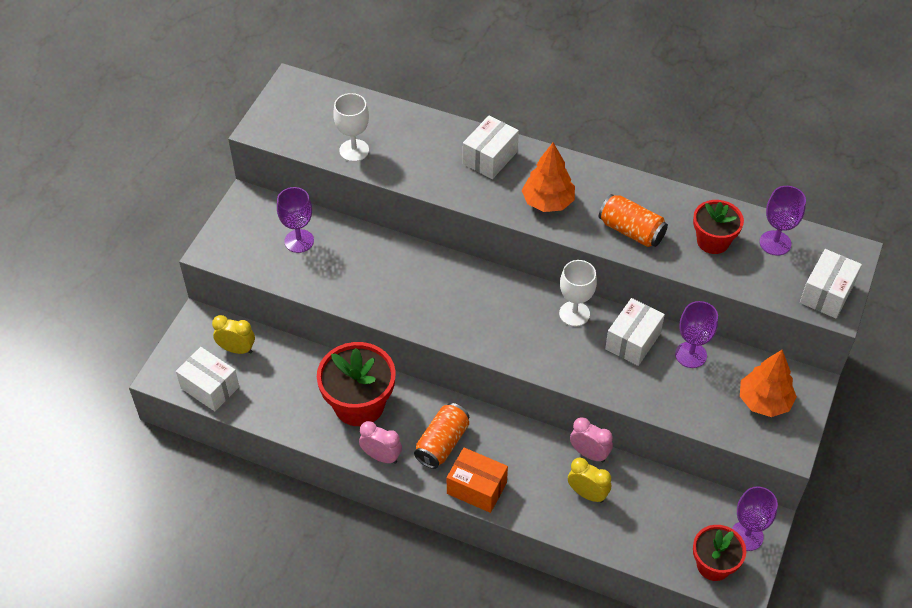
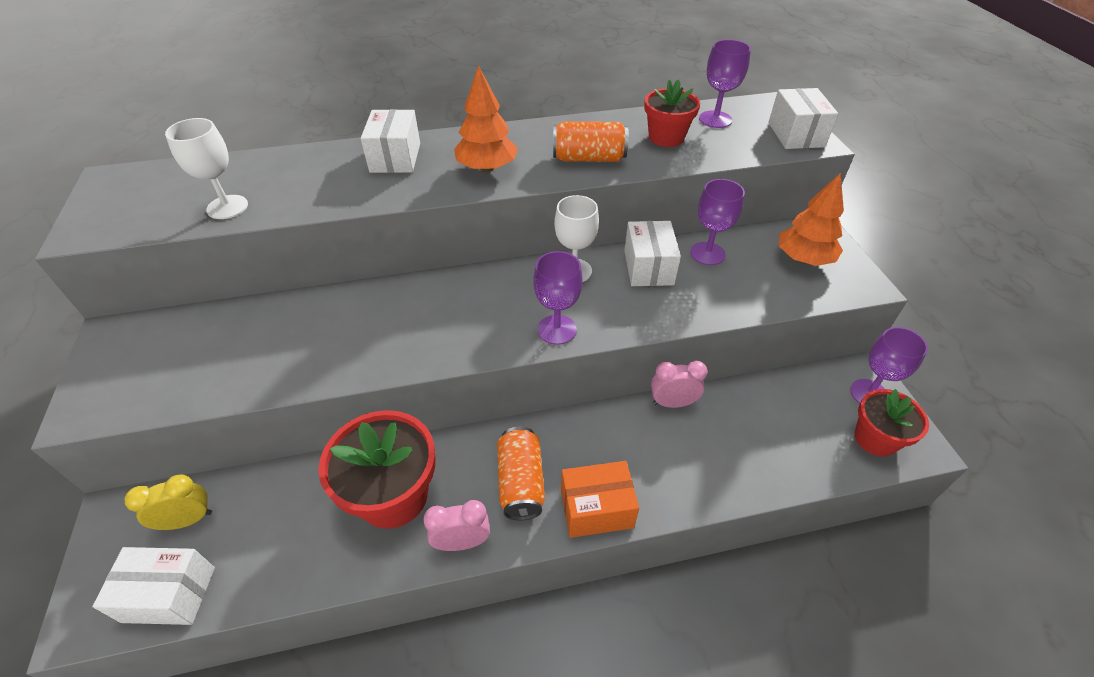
camera: 35 degrees left, 5 degrees down
purple goblet [277,187,314,253] -> purple goblet moved to [533,251,583,345]
yellow clock [568,458,611,503] -> none

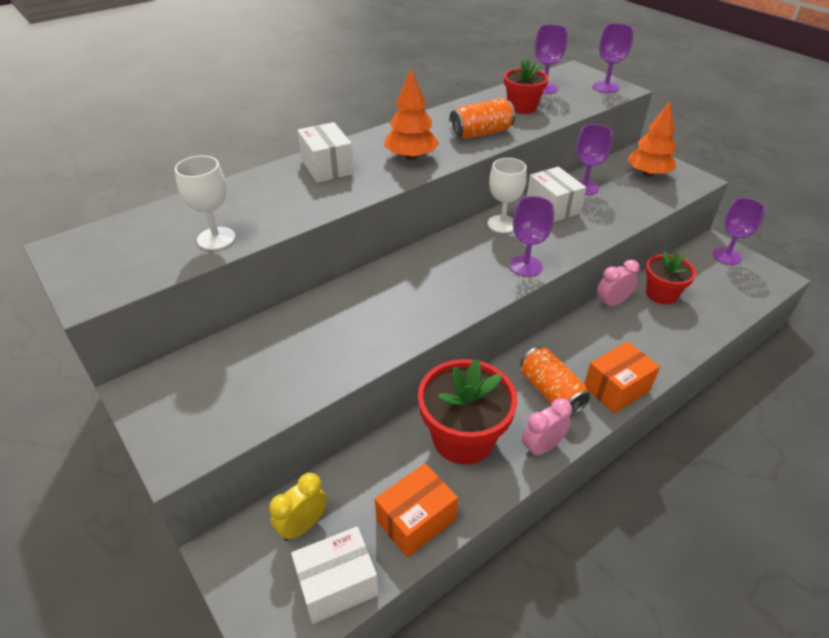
camera: 25 degrees left, 5 degrees down
white box [768,88,838,149] -> purple goblet [593,23,634,93]
red flower pot [855,389,929,457] -> red flower pot moved to [645,251,696,305]
none -> orange box [375,463,458,558]

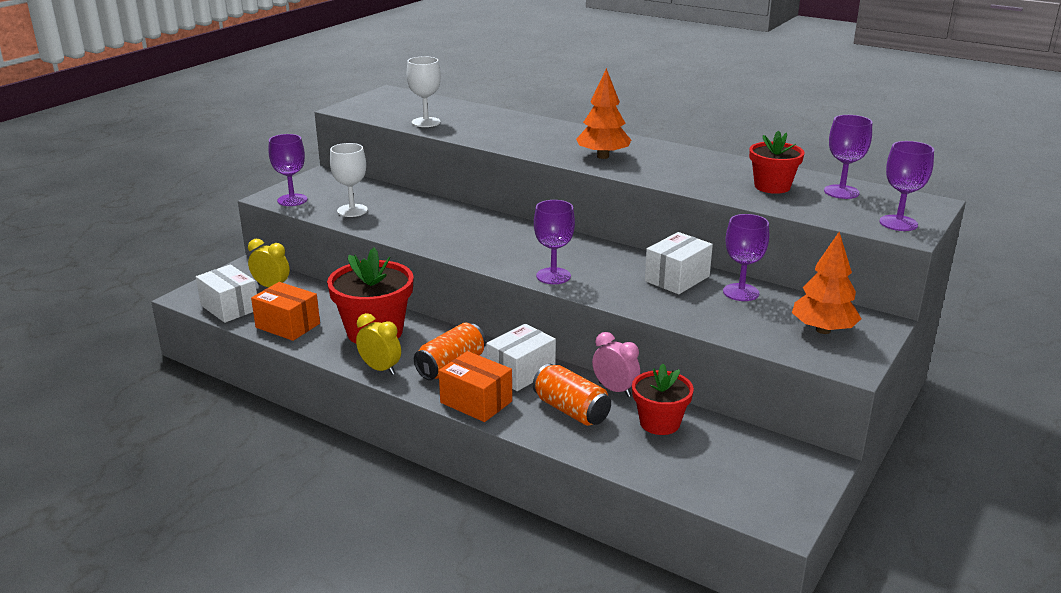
camera: 70 degrees right, 15 degrees down
white box [297,122,354,183] -> white box moved to [486,324,556,391]
orange can [449,98,515,139] -> orange can moved to [533,364,611,426]
white goblet [488,158,527,233] -> white goblet moved to [330,143,368,217]
pink clock [522,398,572,458] -> yellow clock [356,313,401,375]
purple goblet [713,198,765,265] -> purple goblet moved to [268,134,307,206]

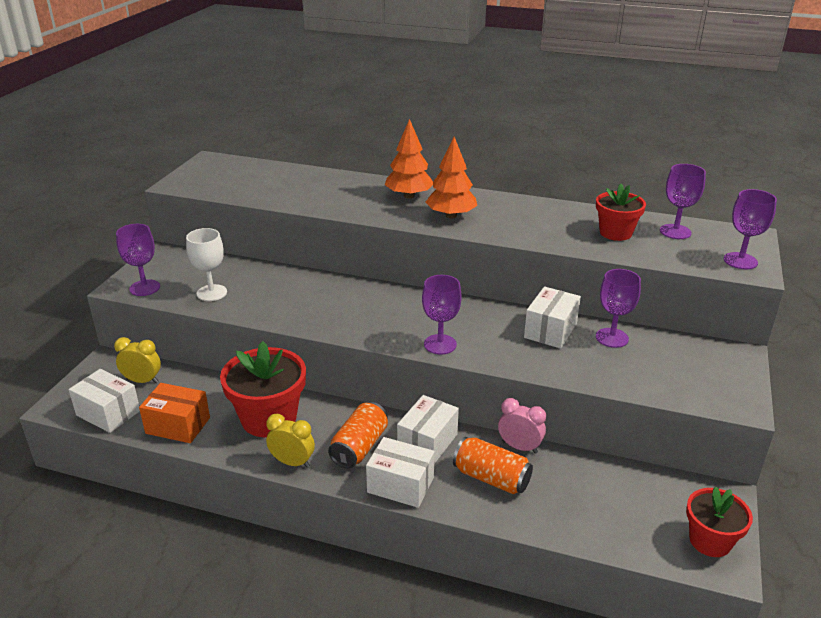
camera: 15 degrees left, 5 degrees up
white goblet [406,56,441,127] -> none
orange box [439,351,512,422] -> white box [366,437,435,508]
red flower pot [632,364,694,435] -> red flower pot moved to [686,486,753,557]
orange tree [792,232,861,334] -> orange tree moved to [385,119,433,198]

